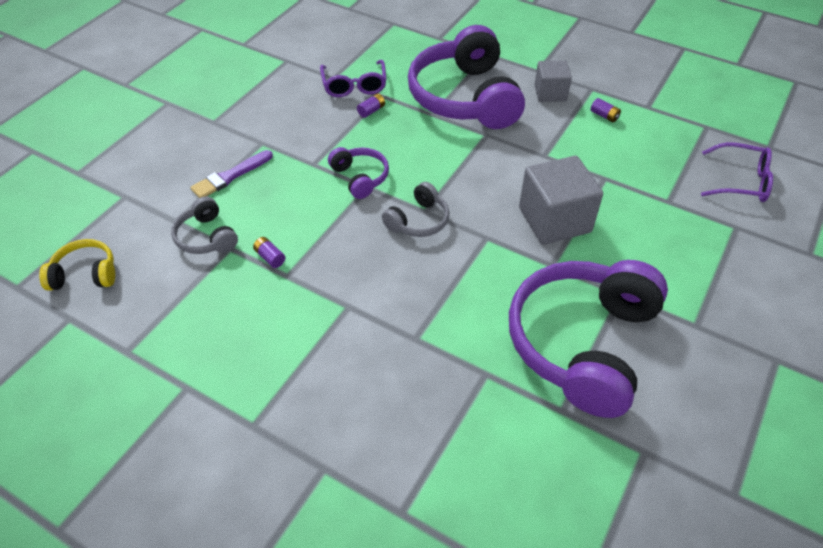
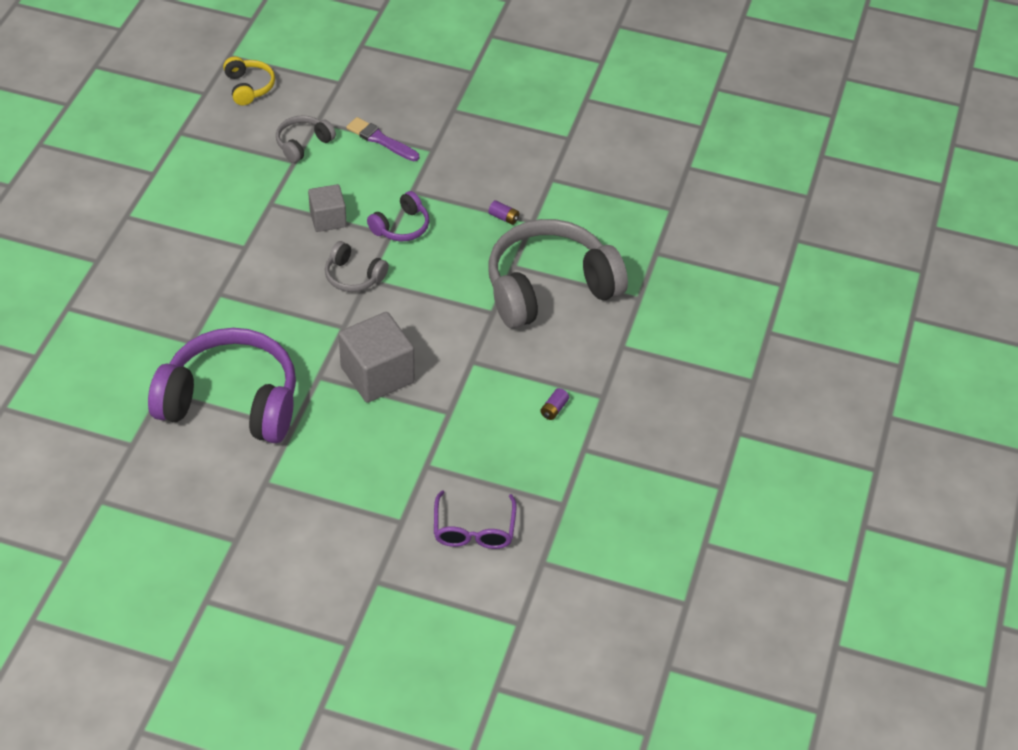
camera: 75 degrees right, 0 degrees up
purple battery [253,237,285,268] -> none
purple glasses [320,60,387,97] -> none
purple headphones [408,25,525,129] -> grey headphones [488,219,628,329]
grey cube [534,60,572,102] -> grey cube moved to [308,184,347,232]

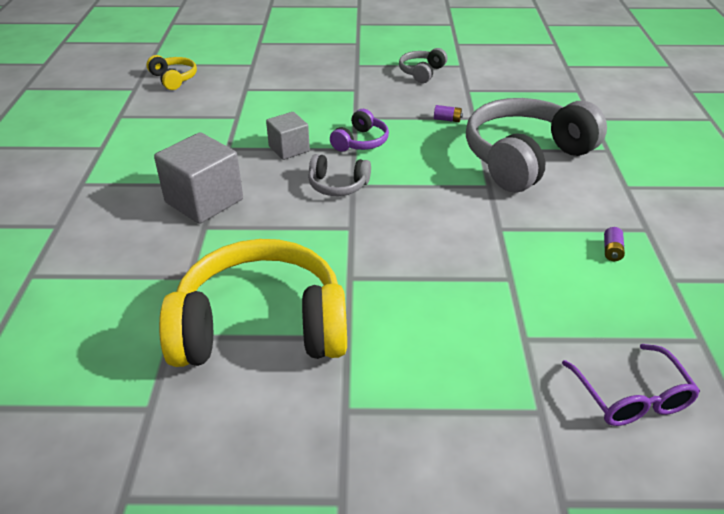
camera: 15 degrees left, 10 degrees down
purple headphones [148,328,296,443] -> yellow headphones [159,239,347,367]
grey headphones [276,115,336,163] -> grey headphones moved to [399,48,447,83]
grey cube [339,312,415,403] -> grey cube moved to [154,132,243,224]
purple brush [346,117,419,161] -> none

